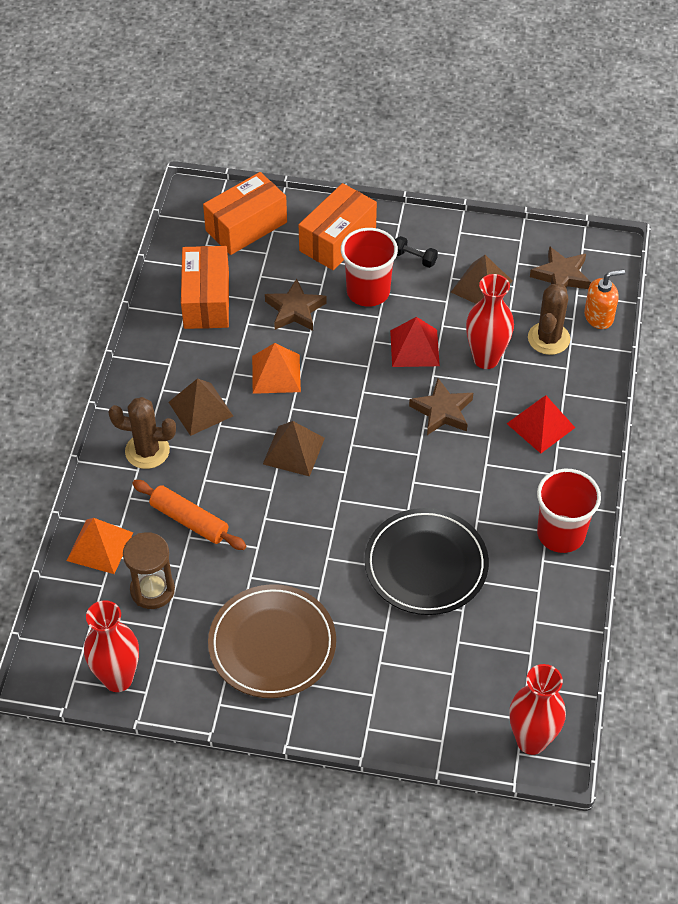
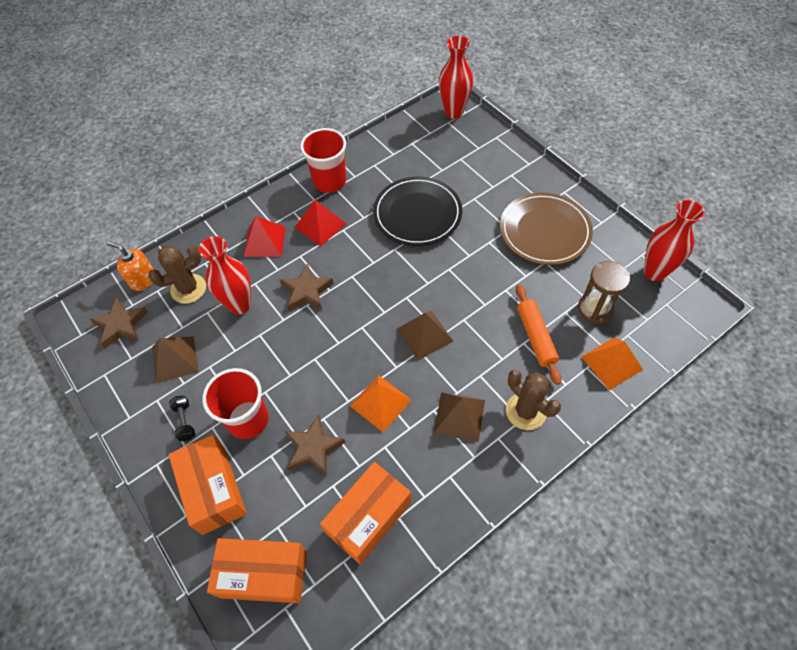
camera: 135 degrees left, 5 degrees up
orange box [299,183,377,270] -> orange box turned 75 degrees clockwise [168,435,247,535]
red pyramid [390,317,440,367] -> red pyramid moved to [294,200,347,246]

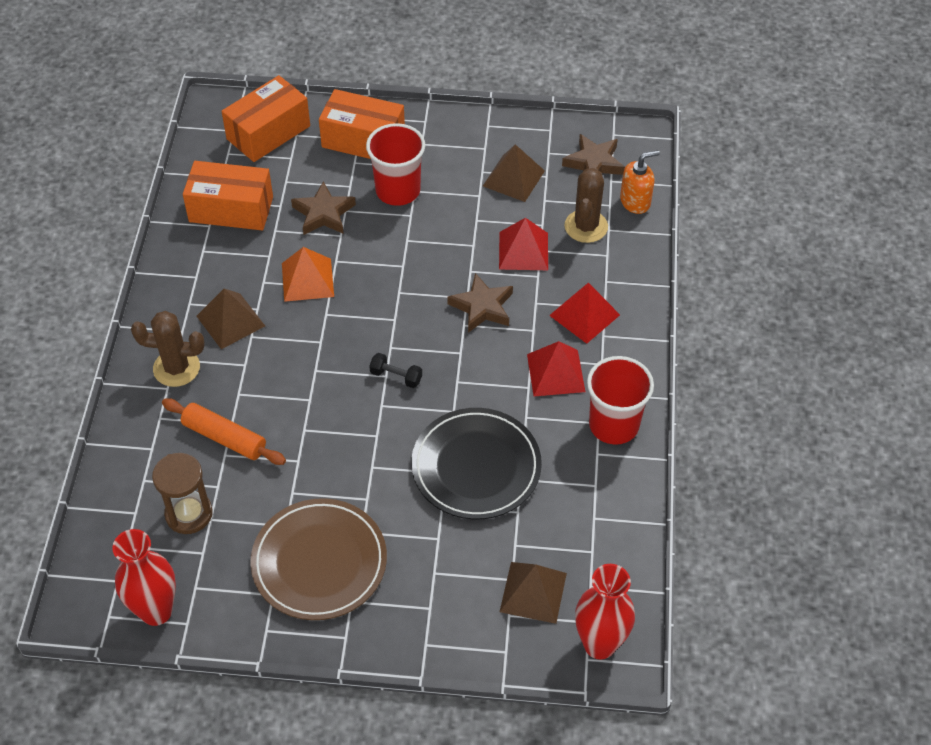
camera: 130 degrees right, 5 degrees down
black dumbbell [169,396,195,442] -> black dumbbell moved to [369,353,422,388]
red vase [199,236,251,315] -> red pyramid [499,218,548,270]
orange box [320,462,411,565] -> orange box turned 75 degrees counterclockwise [183,161,273,230]
brown pyramid [397,311,453,360] -> brown pyramid moved to [500,562,567,624]
orange pyramid [581,337,643,390] -> none

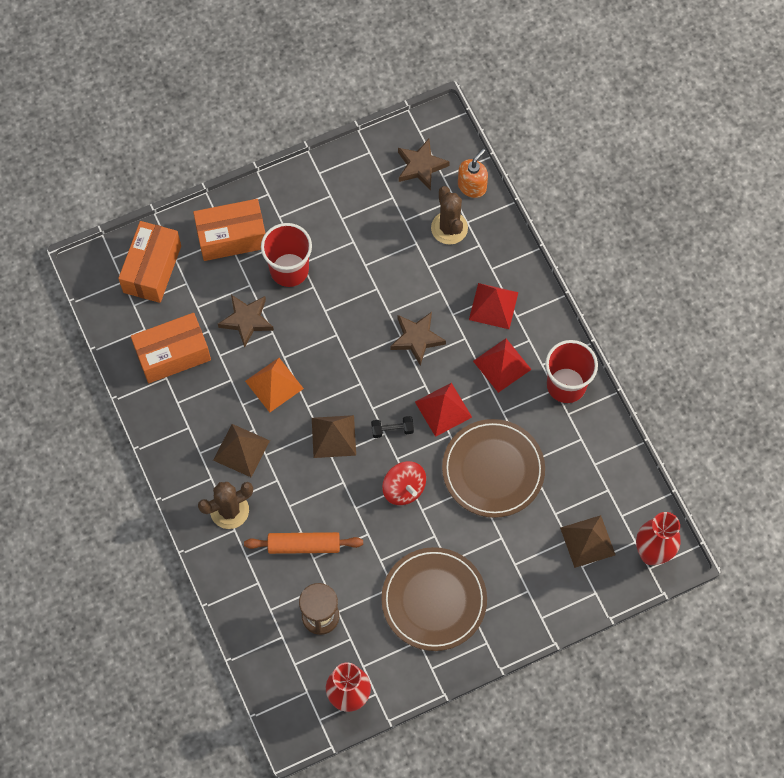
camera: 30 degrees left, 15 degrees up
black plate [411,408,542,519] -> brown plate [442,419,545,518]
brown pyramid [483,144,545,202] -> brown pyramid moved to [312,415,356,458]
red pyramid [499,218,548,270] -> red pyramid moved to [415,383,472,437]
none -> red spinning top [382,461,426,505]

